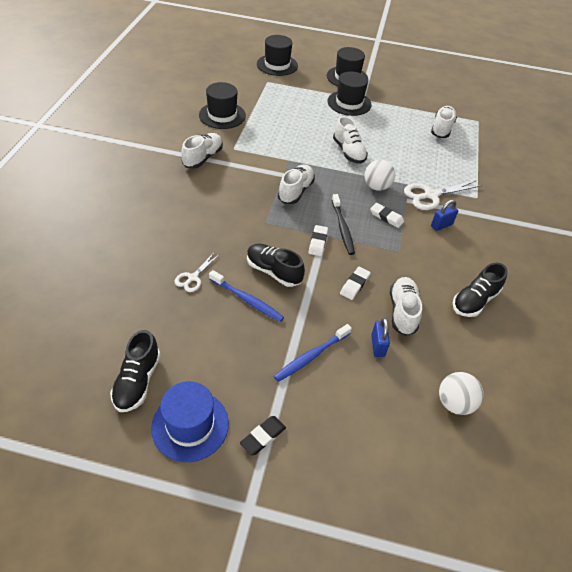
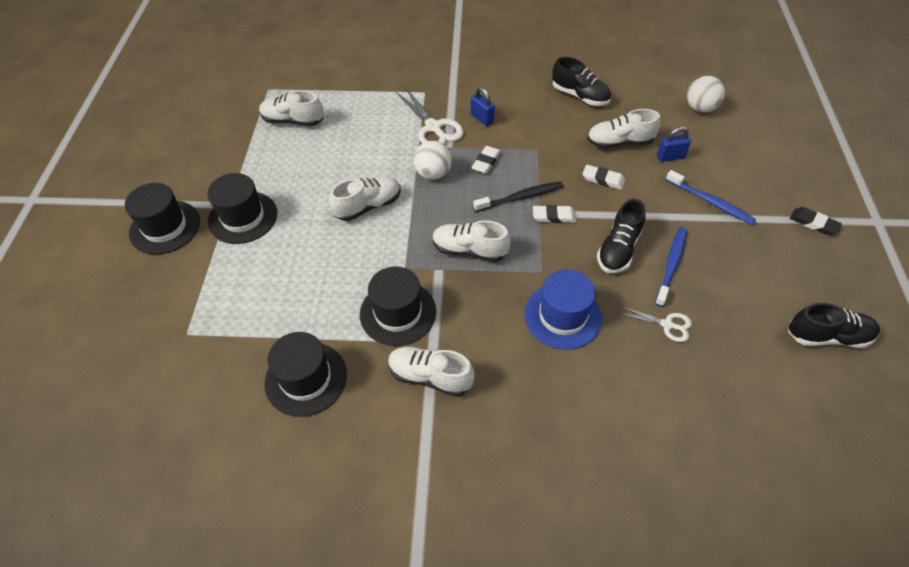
camera: 95 degrees left, 5 degrees up
blue hat [151,381,229,462] -> blue hat moved to [524,269,602,350]
black hat [257,35,298,76] -> black hat moved to [360,266,436,346]

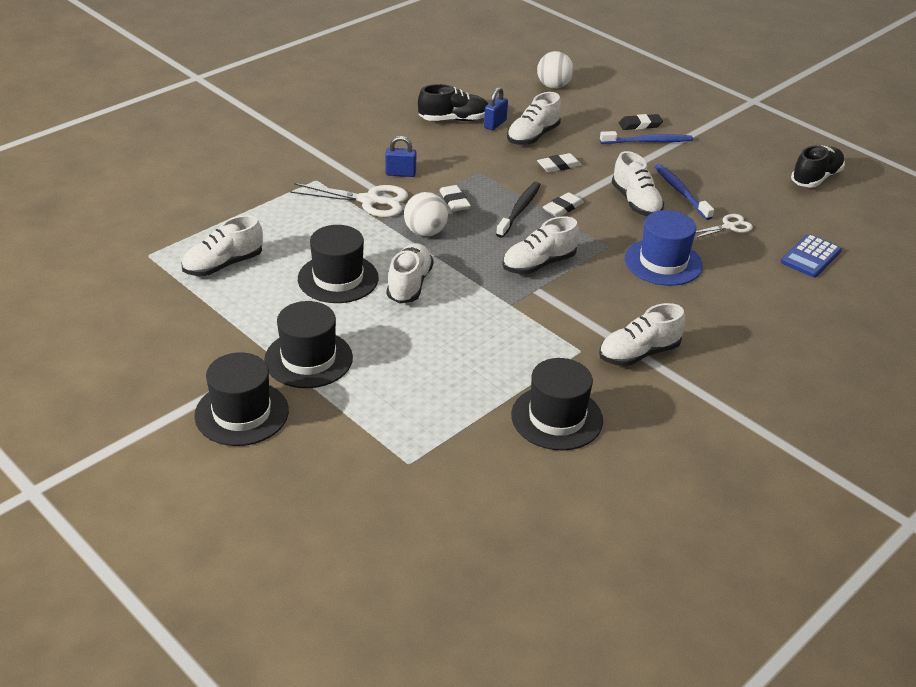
camera: 50 degrees left, 15 degrees down
black hat [360,266,436,346] -> black hat moved to [298,225,379,303]
black shoe [597,199,646,273] -> white shoe [612,151,664,216]
blue padlock [657,127,691,162] -> blue padlock moved to [484,87,508,130]
black eraser [790,207,842,235] -> black eraser moved to [619,114,663,130]
none -> blue calculator [781,234,842,277]

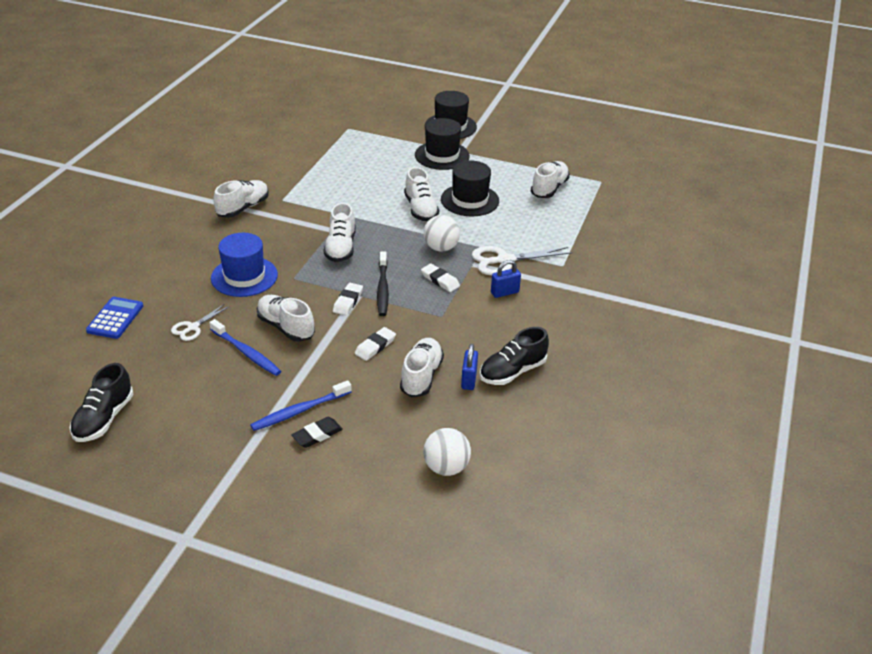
camera: 155 degrees right, 0 degrees up
white shoe [502,216,579,274] -> white shoe turned 150 degrees clockwise [324,203,356,262]
black hat [511,358,603,450] -> none

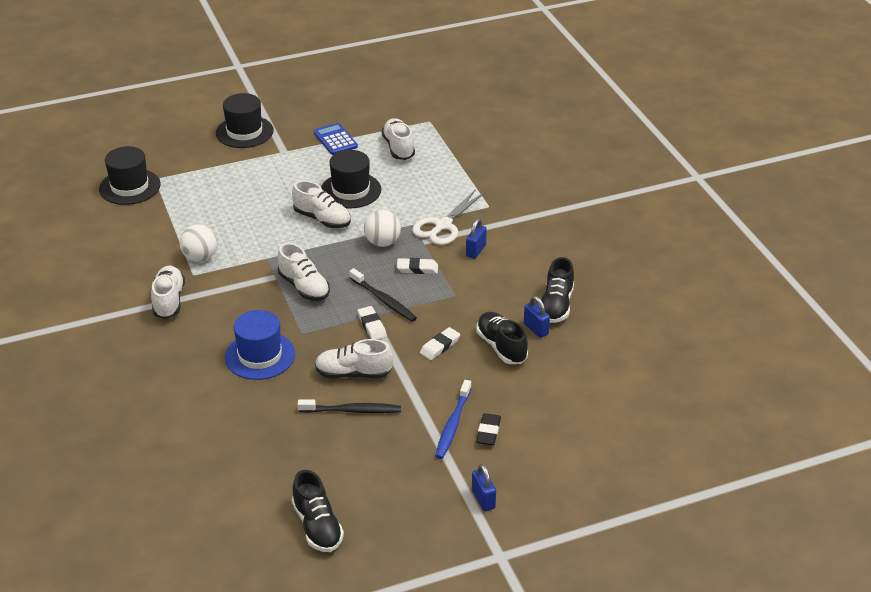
camera: 40 degrees left, 0 degrees up
blue calculator [86,297,143,339] -> blue calculator moved to [314,123,358,155]
white scissors [171,304,228,341] -> none
blue toothbrush [209,319,281,376] -> black toothbrush [298,399,401,413]
white eraser [355,327,396,361] -> white eraser turned 45 degrees clockwise [420,327,460,360]
white shoe [400,338,444,397] -> black shoe [476,312,528,364]
black hat [415,118,470,170] -> black hat moved to [99,146,161,205]
white ball [423,428,471,476] -> white ball moved to [180,224,217,262]
none -> blue padlock [472,464,496,511]

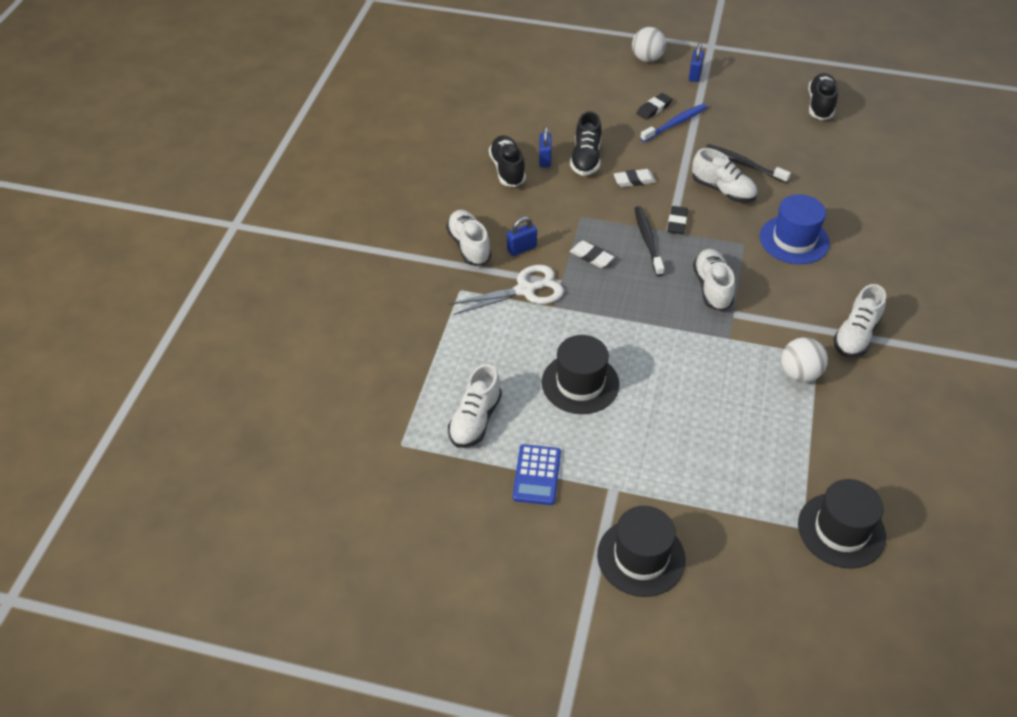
camera: 145 degrees left, 10 degrees up
white shoe [292,180,351,228] -> white shoe moved to [446,210,491,266]
white eraser [357,306,387,339] -> black eraser [667,206,688,234]
white ball [364,210,401,247] -> white ball moved to [632,27,666,62]
black shoe [539,257,574,323] -> black shoe turned 60 degrees counterclockwise [489,135,526,187]

